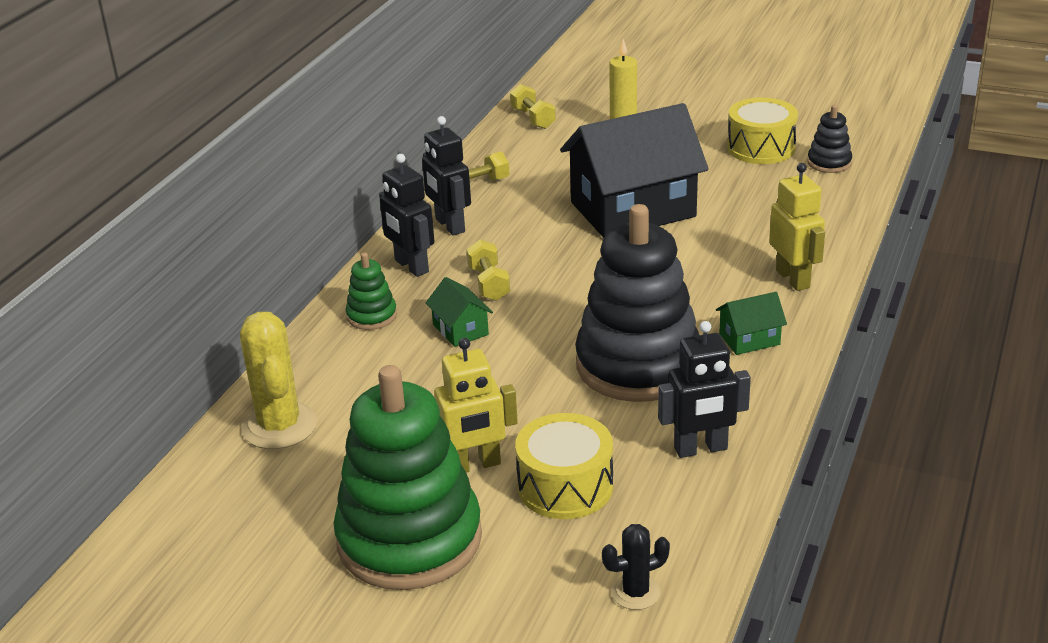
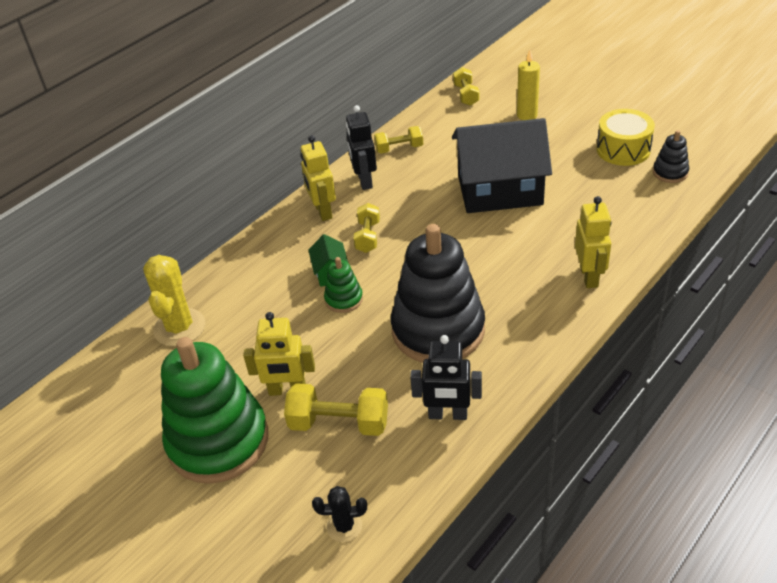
camera: 20 degrees right, 10 degrees up
green stacking toy [346,252,397,330] -> green stacking toy moved to [324,257,363,313]
black robot [379,154,434,277] -> yellow robot [301,135,336,221]
yellow drum [515,413,613,519] -> yellow dumbbell [284,383,388,436]
green house [716,292,787,355] -> none

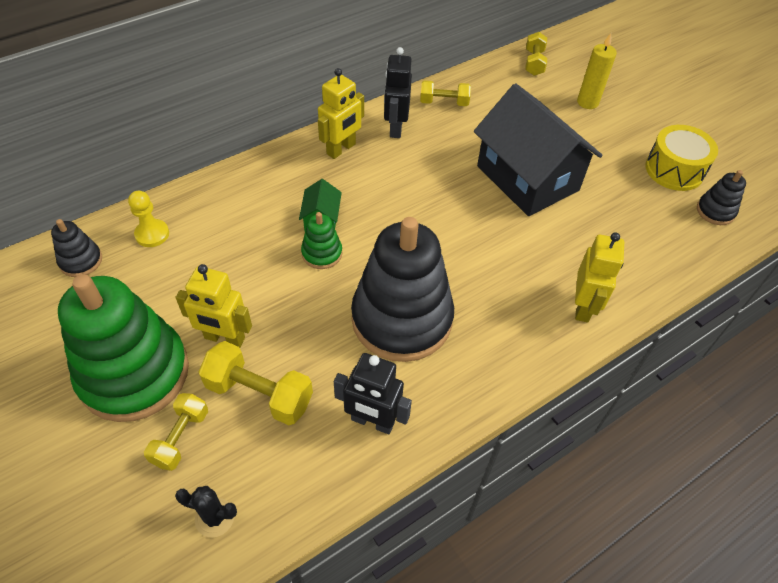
camera: 10 degrees right, 10 degrees up
yellow cactus [143,255,205,347] -> yellow pawn [128,191,169,247]
yellow robot [301,135,336,221] -> yellow robot turned 135 degrees counterclockwise [318,68,364,159]
yellow dumbbell [353,203,380,253] -> yellow dumbbell moved to [144,393,208,471]
black house [452,118,552,213] -> black house turned 45 degrees clockwise [474,83,602,216]
none -> black stacking toy [51,219,102,277]

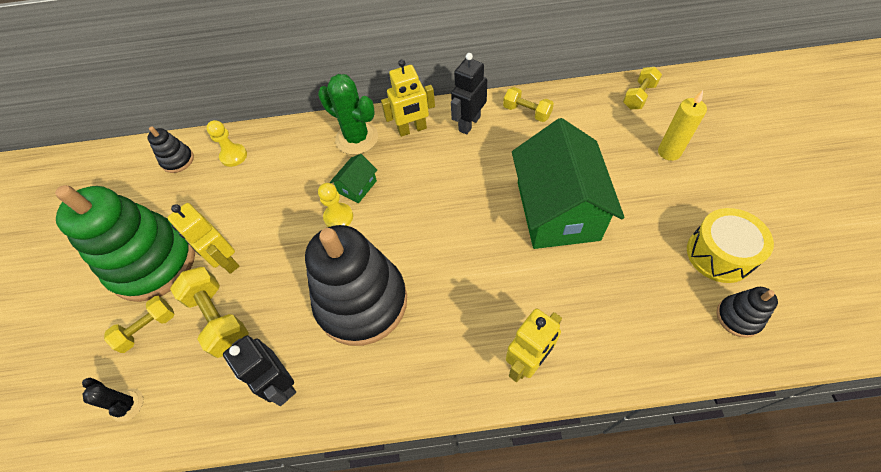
camera: 35 degrees right, 5 degrees up
green stacking toy [301,212,342,269] -> yellow pawn [318,183,353,227]
black house [474,83,602,216] -> green house [512,118,625,249]
none -> green cactus [318,74,378,155]

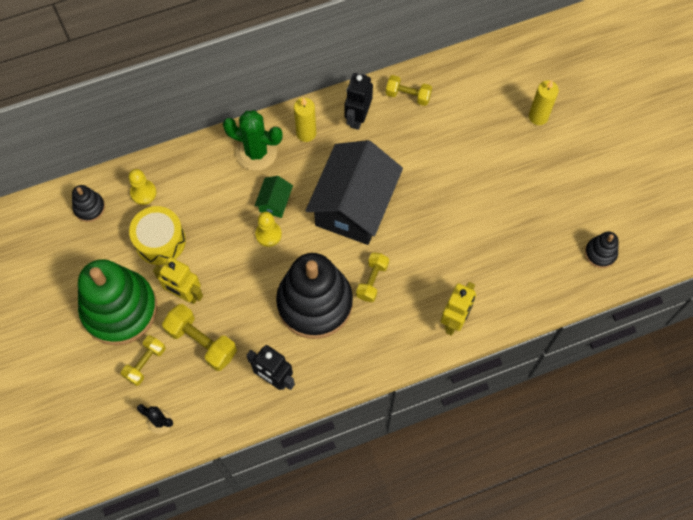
camera: 20 degrees left, 10 degrees up
yellow robot [381,59,435,137] -> yellow candle [294,97,316,142]
green house [512,118,625,249] -> none
yellow dumbbell [623,67,662,109] -> yellow dumbbell moved to [356,252,389,302]
yellow drum [687,208,774,283] -> yellow drum moved to [129,206,186,265]
none -> black house [305,140,403,245]

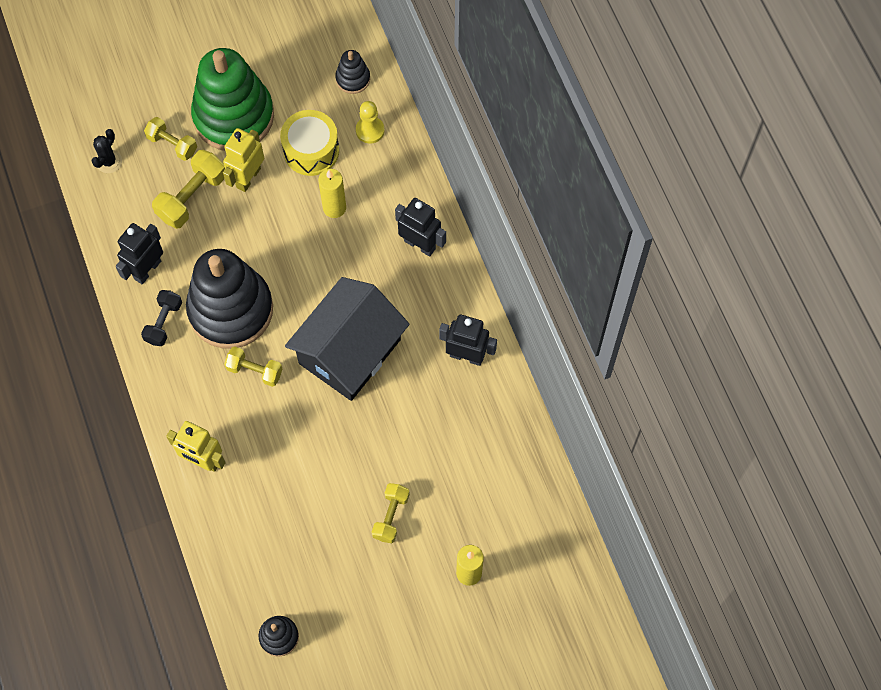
camera: 90 degrees right, 0 degrees up
green cactus [223,110,283,171] -> black robot [395,198,446,257]
green house [255,176,293,218] -> none
yellow pawn [255,212,282,247] -> none
yellow candle [294,97,316,142] -> yellow candle moved to [318,169,346,218]
black house [305,140,403,245] -> black house turned 75 degrees counterclockwise [285,277,410,401]
yellow dumbbell [386,75,432,106] -> yellow dumbbell moved to [372,483,410,543]
none -> black dumbbell [141,290,182,346]

